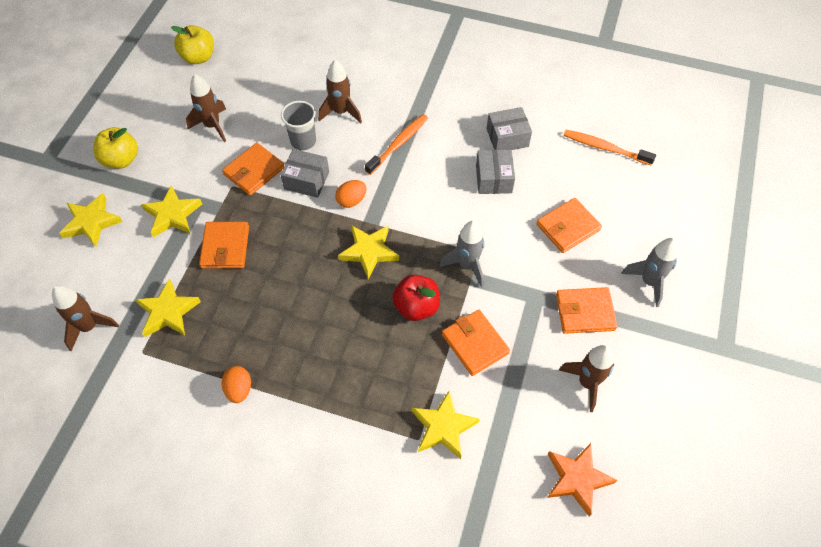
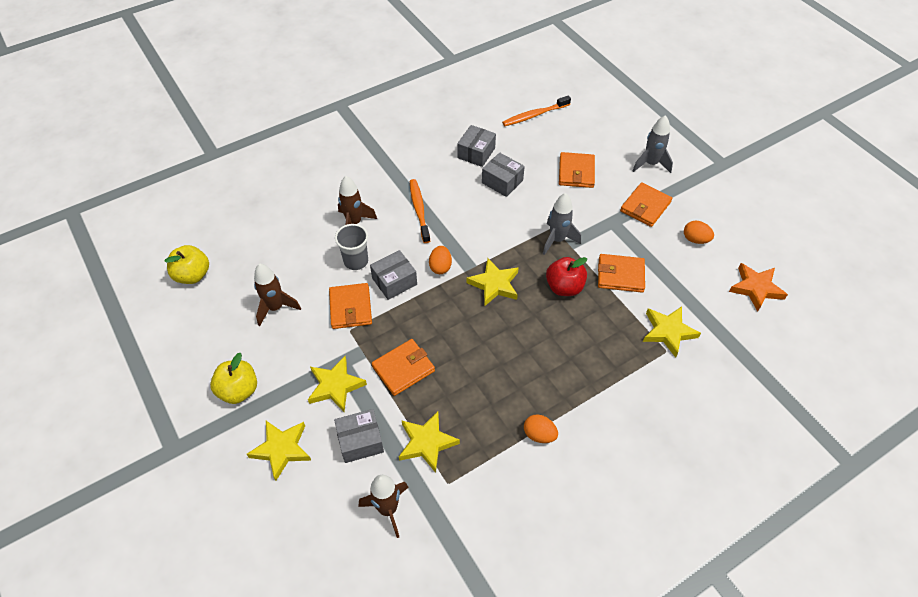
camera: 50 degrees left, 5 degrees down
orange wallet [199,222,249,269] -> orange wallet turned 75 degrees counterclockwise [372,339,435,396]
brown rocket [559,345,614,412] -> orange egg [684,221,714,244]
none -> grey box [334,409,384,463]

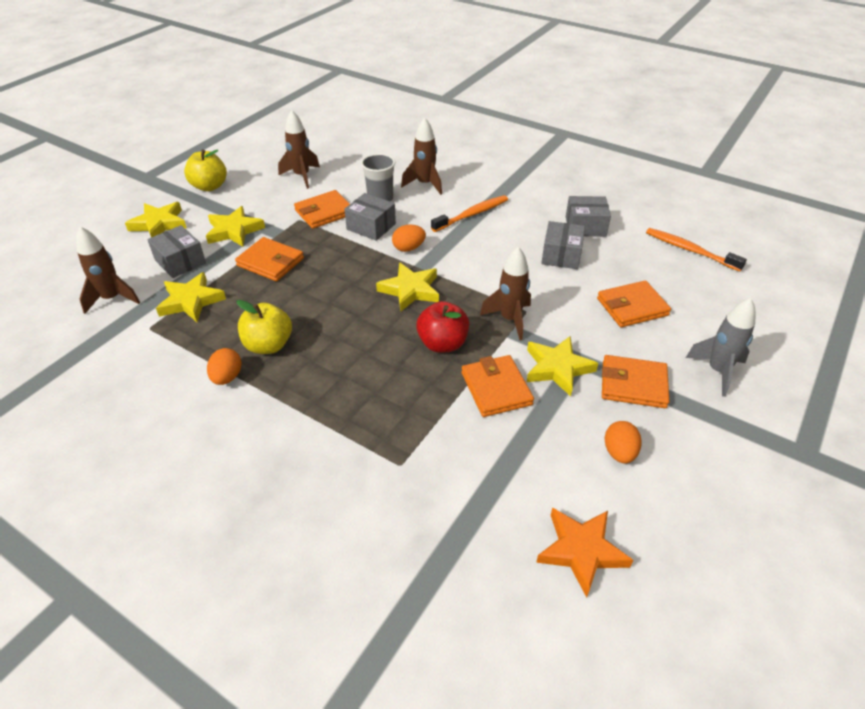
camera: 65 degrees right, 10 degrees down
yellow apple [165,245,209,284] -> yellow apple moved to [236,300,292,354]
grey rocket [543,193,581,255] -> brown rocket [480,247,531,341]
yellow star [643,306,701,358] -> yellow star moved to [527,336,598,396]

